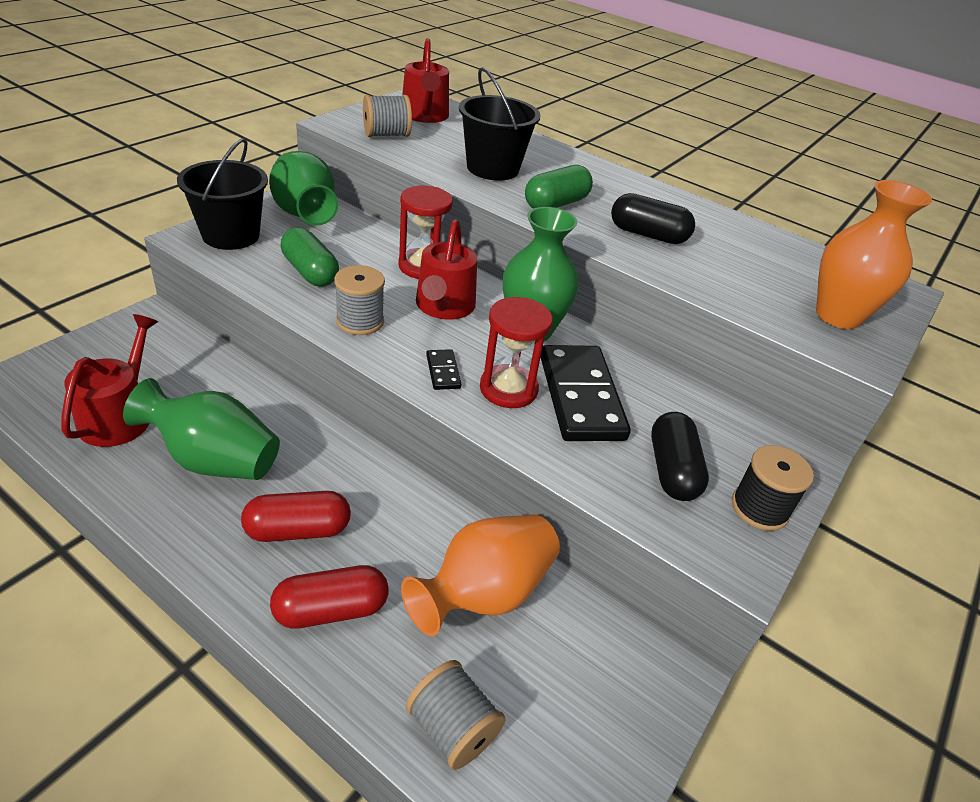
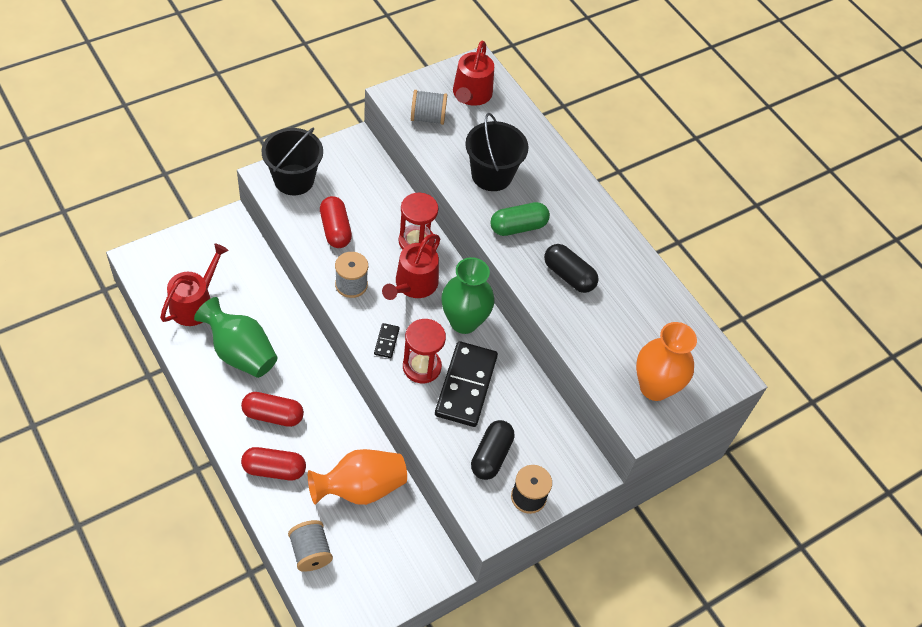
camera: 20 degrees right, 15 degrees up
green vase [269,151,338,226] -> none
green capsule [280,227,339,287] -> red capsule [320,196,352,248]

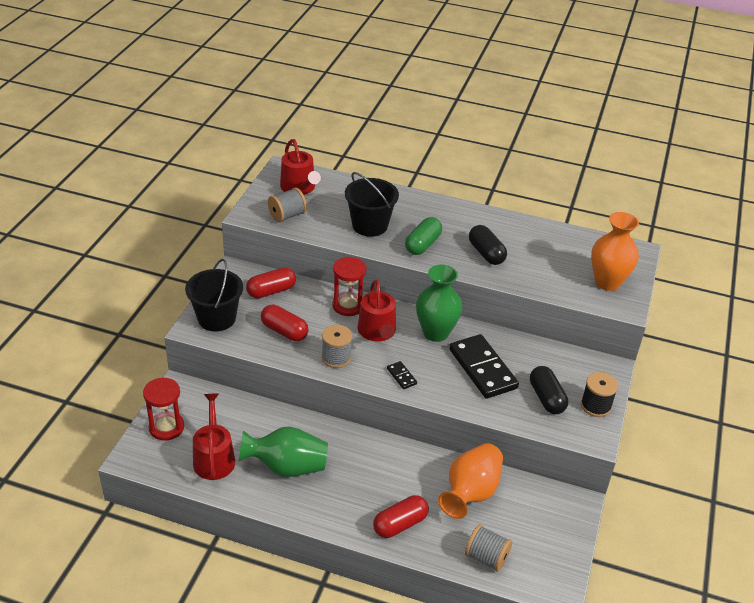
camera: 35 degrees left, 15 degrees down
red capsule [241,392,304,427] -> red capsule moved to [246,267,296,299]
red hourglass [403,319,446,383] -> red hourglass moved to [143,377,184,441]
black capsule [544,244,598,293] -> black capsule turned 60 degrees clockwise [469,225,507,265]

